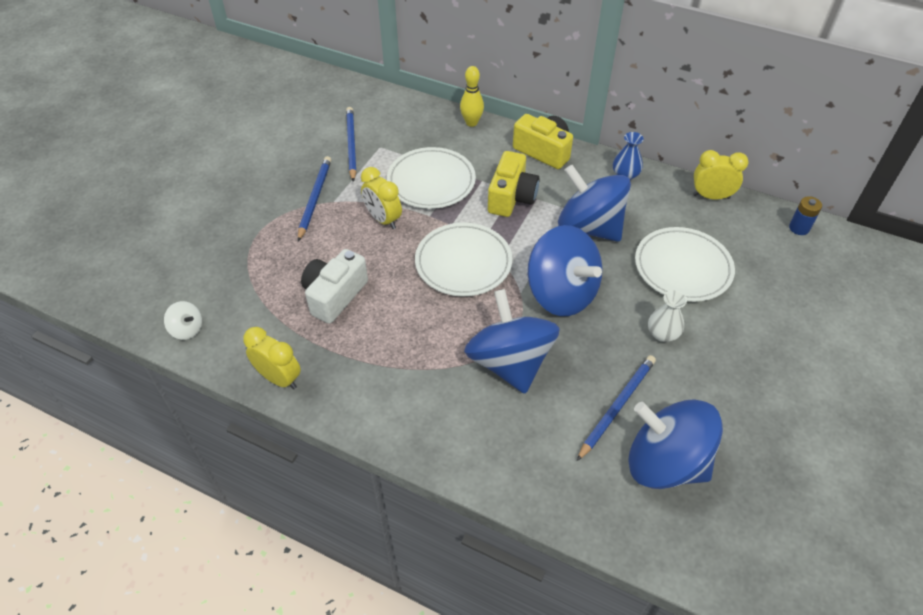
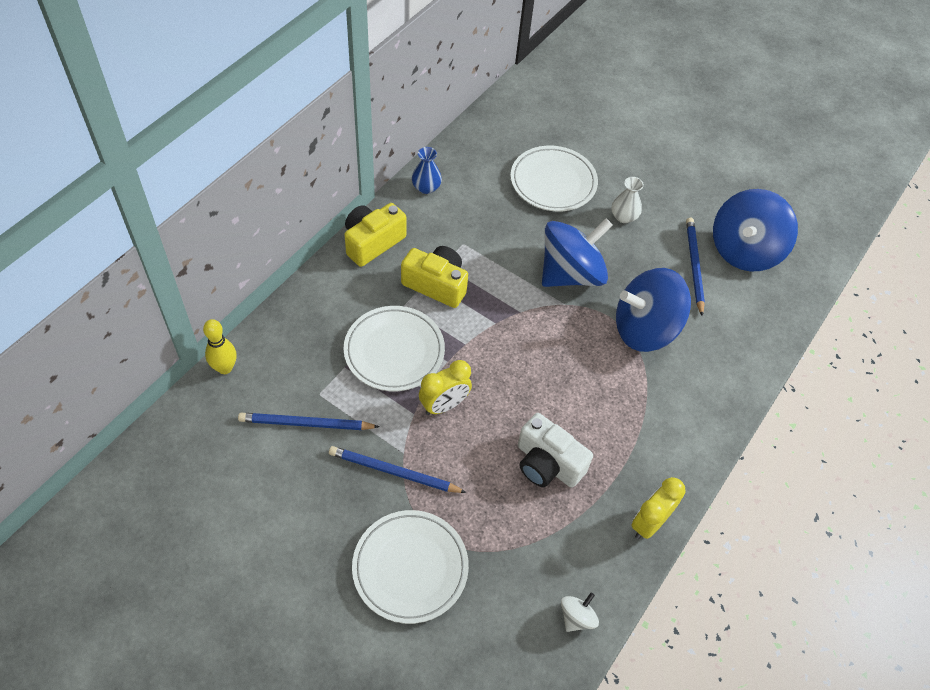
camera: 85 degrees left, 5 degrees up
white plate [415,223,512,296] -> white plate moved to [352,510,469,624]
yellow bowling pin [460,66,484,127] -> yellow bowling pin moved to [203,319,236,374]
blue spinning top [558,165,631,242] -> none
blue pencil [577,355,656,461] -> blue pencil turned 45 degrees clockwise [686,218,705,316]
yellow clock [693,150,748,199] -> none
blue battery [789,196,822,235] -> none

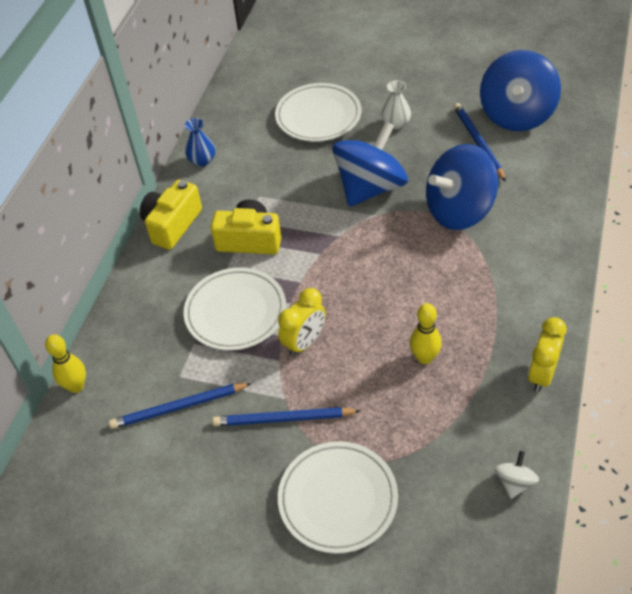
camera: 10 degrees left, 5 degrees down
white camera [518,413,593,488] -> yellow bowling pin [410,303,442,364]

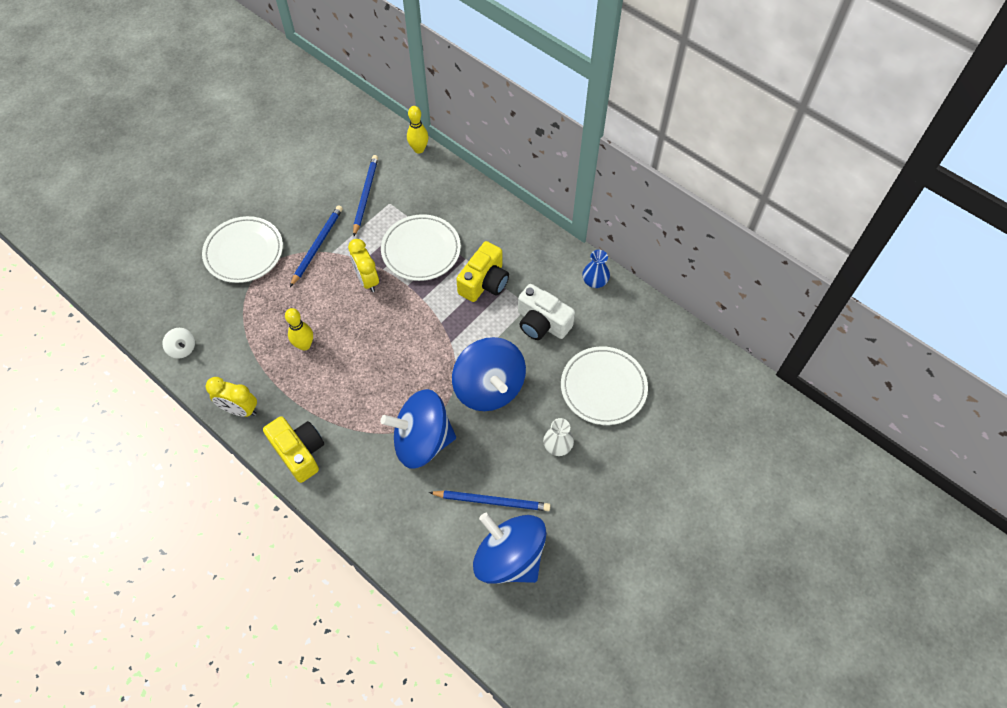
camera: 110 degrees right, 10 degrees up
yellow camera [140,180,202,250] -> yellow camera moved to [263,416,324,483]
blue spinning top [426,144,498,230] -> blue spinning top turned 90 degrees counterclockwise [381,389,456,469]
yellow clock [528,317,567,392] -> yellow clock turned 150 degrees clockwise [206,377,257,417]
none -> white camera [518,284,575,340]

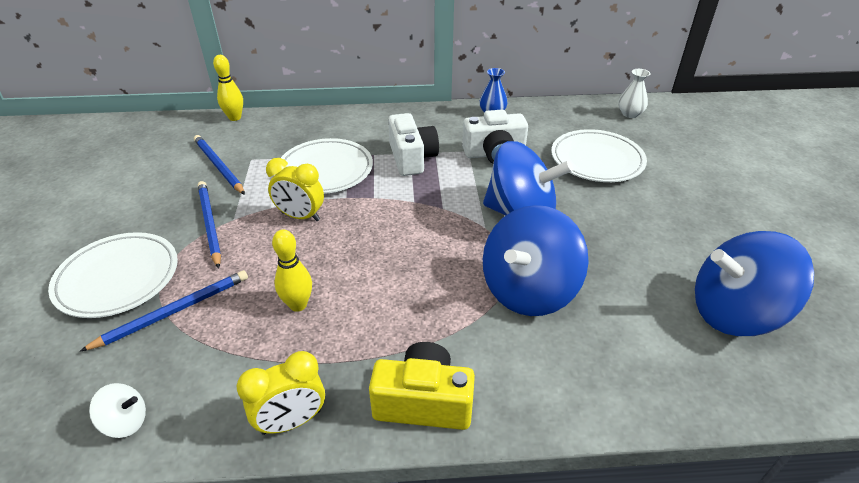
camera: 45 degrees left, 20 degrees down
blue pencil [429,490,551,511] -> blue pencil moved to [80,270,248,352]
yellow camera [456,241,509,302] -> white camera [388,113,439,176]
white vase [543,418,574,456] -> white vase moved to [618,69,650,118]

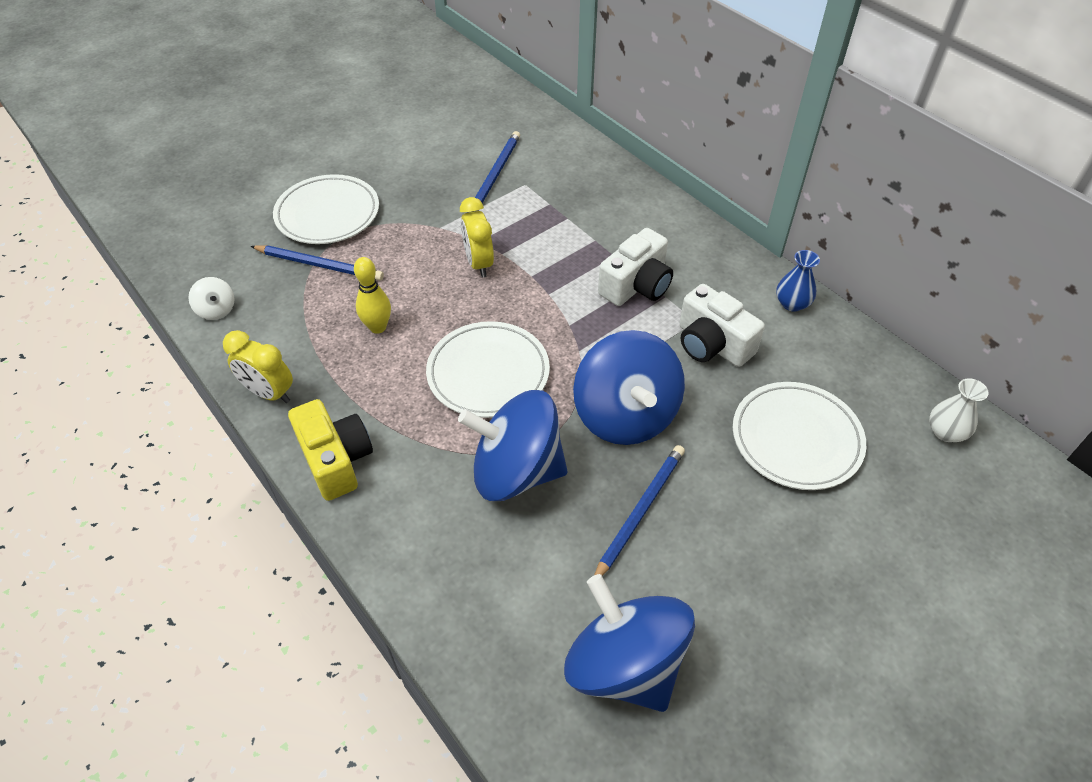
camera: 55 degrees right, 10 degrees up
blue pencil [198,181,221,269] -> blue pencil moved to [594,445,685,576]
yellow bowling pin [213,55,243,121] -> none
white plate [281,138,373,194] -> white plate moved to [426,321,550,418]

